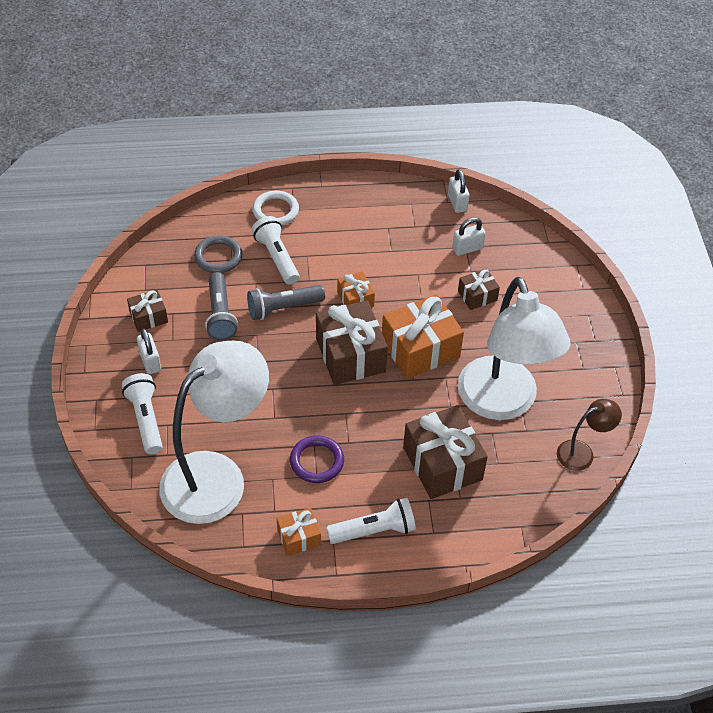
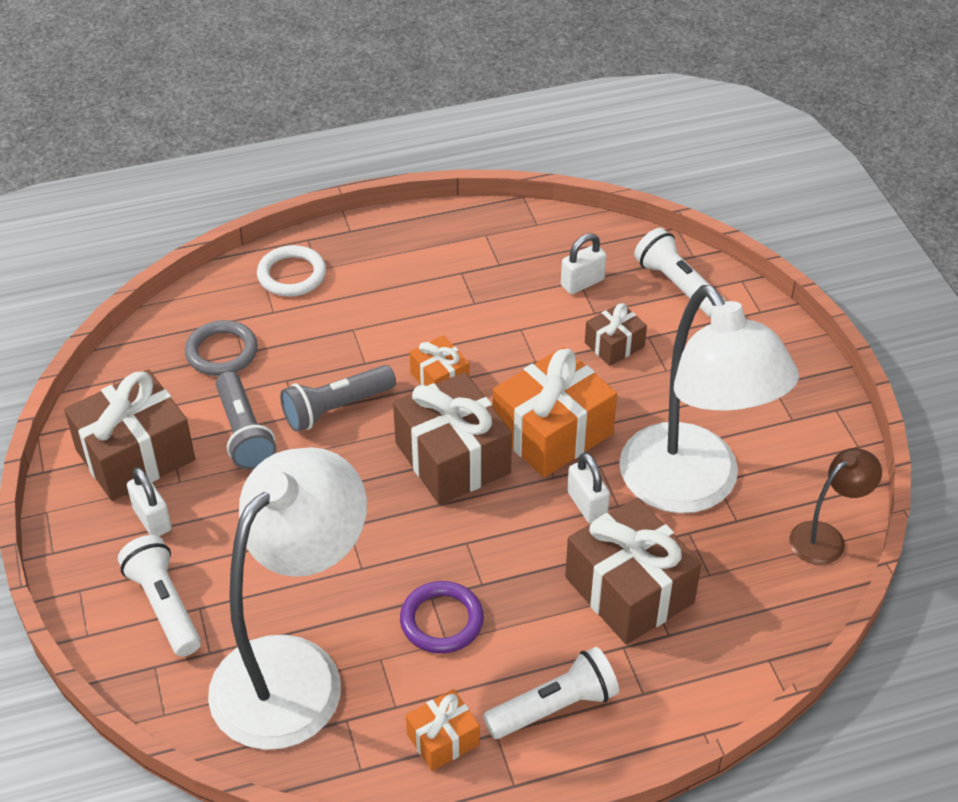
camera: 10 degrees left, 5 degrees down
brown gift [127,290,168,332] -> brown gift [64,369,195,501], size x1.91
white flashlight [252,216,299,285] -> white flashlight moved to [634,228,726,317]
white padlock [448,169,470,213] -> white padlock moved to [567,452,610,524]

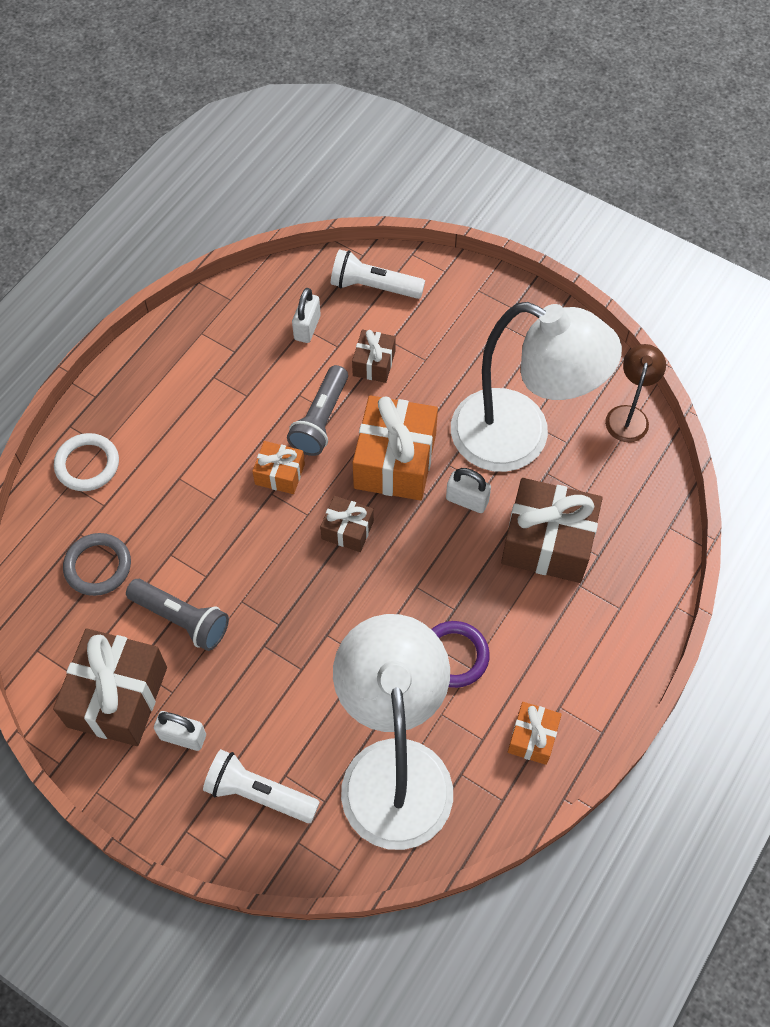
camera: 40 degrees left, 15 degrees up
grey flashlight [280,365,396,432] -> grey flashlight moved to [287,365,348,456]
brown gift [393,372,512,505] -> brown gift [320,496,374,552], size x0.52
white flashlight [483,647,619,739] -> none

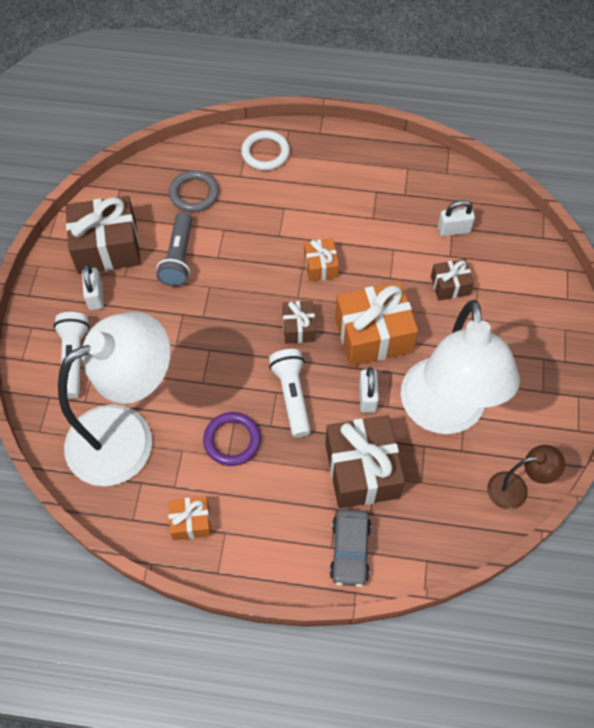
camera: 65 degrees right, 0 degrees up
grey flashlight [287,365,348,456] -> none
white flashlight [331,249,425,299] -> white flashlight moved to [269,349,311,438]
none -> grey car [330,509,371,587]

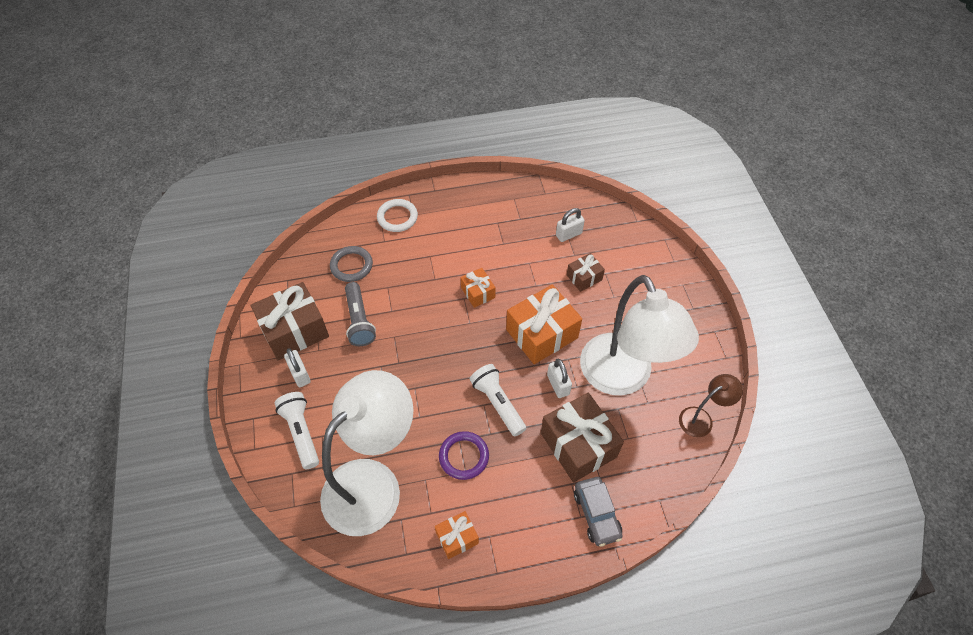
camera: 20 degrees left, 5 degrees down
brown gift [282,301,316,344] -> none

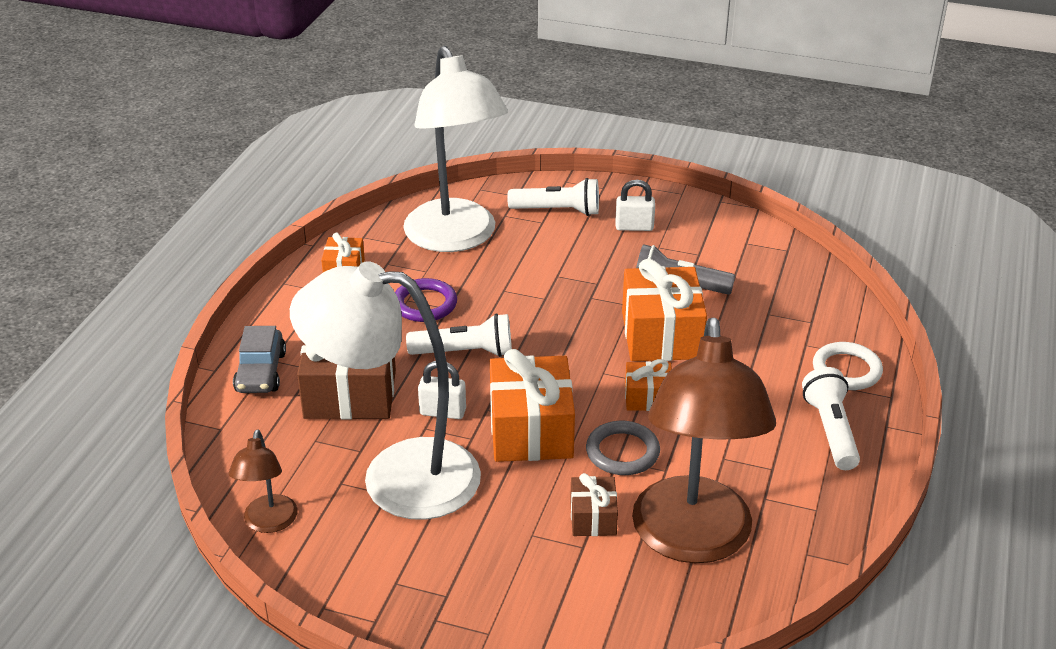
camera: 120 degrees right, 20 degrees down
brown gift [251,282,329,360] -> none
grey ring [330,246,373,282] -> grey ring moved to [586,421,660,475]
white padlock [556,208,585,242] -> brown lamp [632,318,776,563]
grey car [574,477,623,547] -> grey car turned 105 degrees counterclockwise [233,326,286,393]
none -> orange gift [622,259,707,361]
none -> white flashlight [802,367,860,470]

